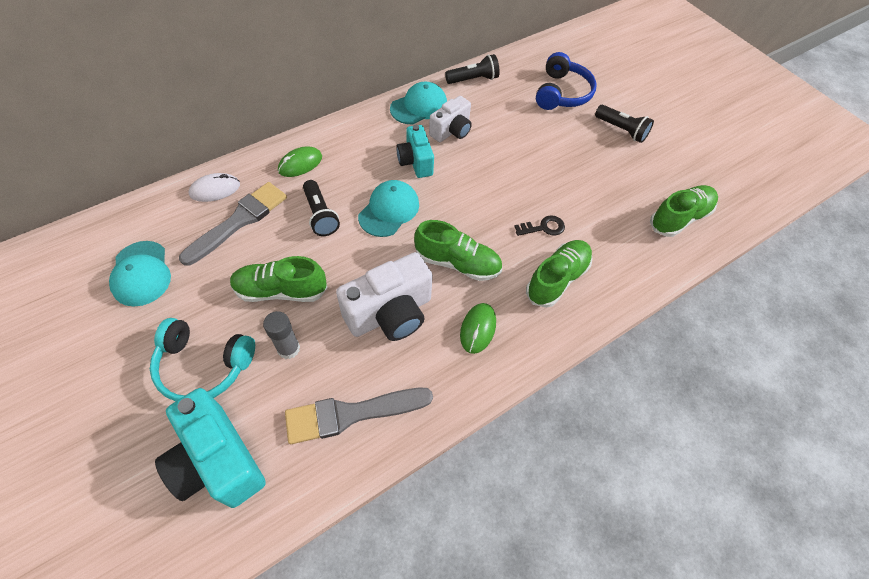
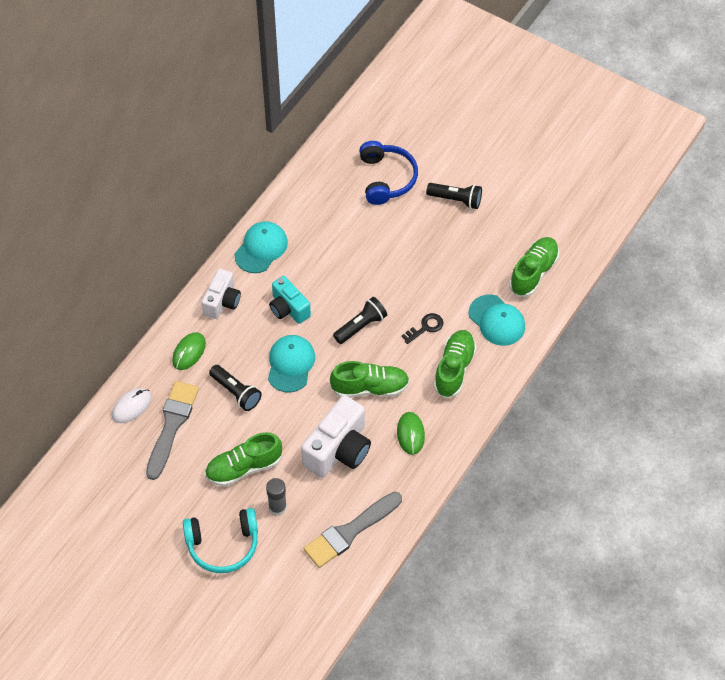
camera: 20 degrees left, 0 degrees up
turquoise cap [109,241,171,306] -> turquoise cap moved to [468,295,525,346]
turquoise camera [155,388,266,508] -> none
white camera [429,96,472,142] -> white camera moved to [202,269,241,319]
black flashlight [445,54,500,84] -> black flashlight moved to [333,297,387,344]

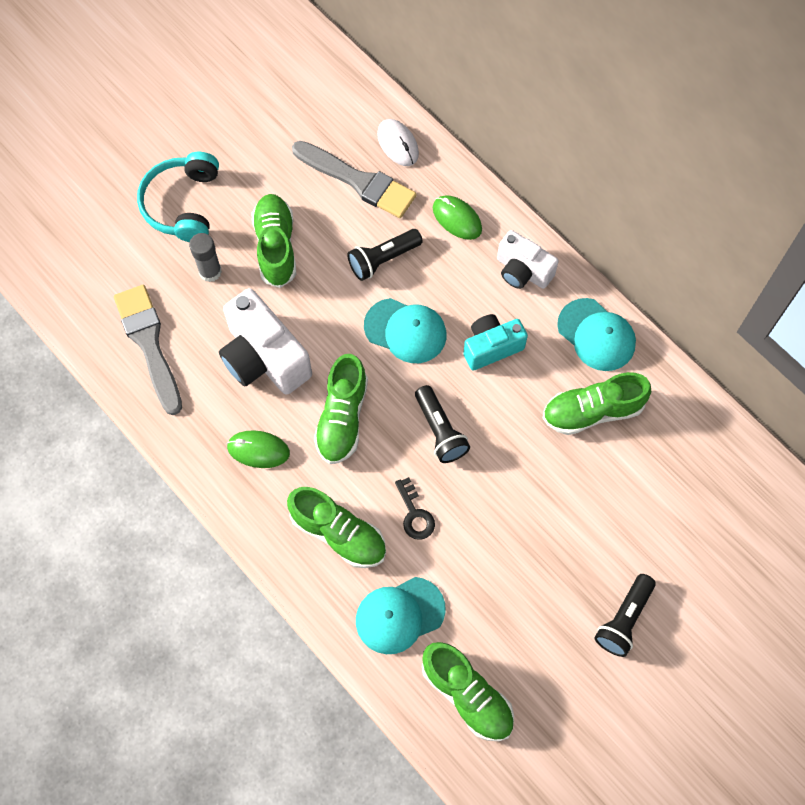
camera: 105 degrees right, 10 degrees up
blue headphones [359,141,418,205] -> none
none -> green shoe [543,372,651,435]

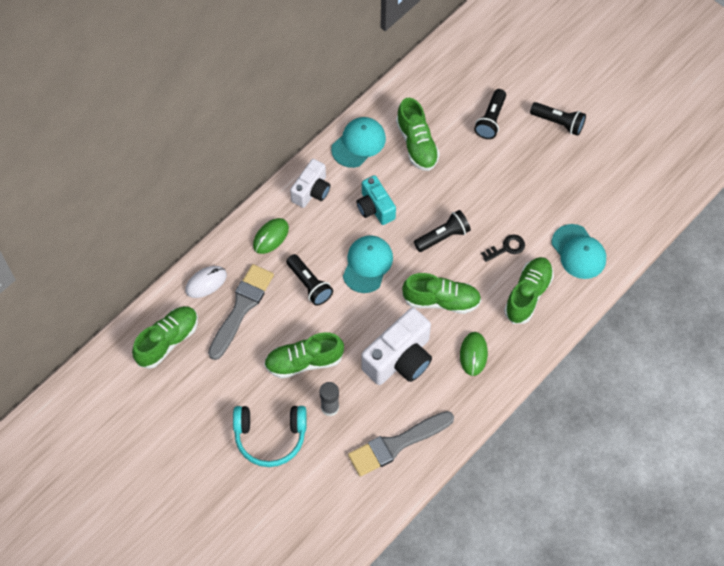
camera: 95 degrees left, 5 degrees down
green shoe [422,642,514,741] -> green shoe moved to [132,306,198,369]
none -> black flashlight [474,89,506,139]

